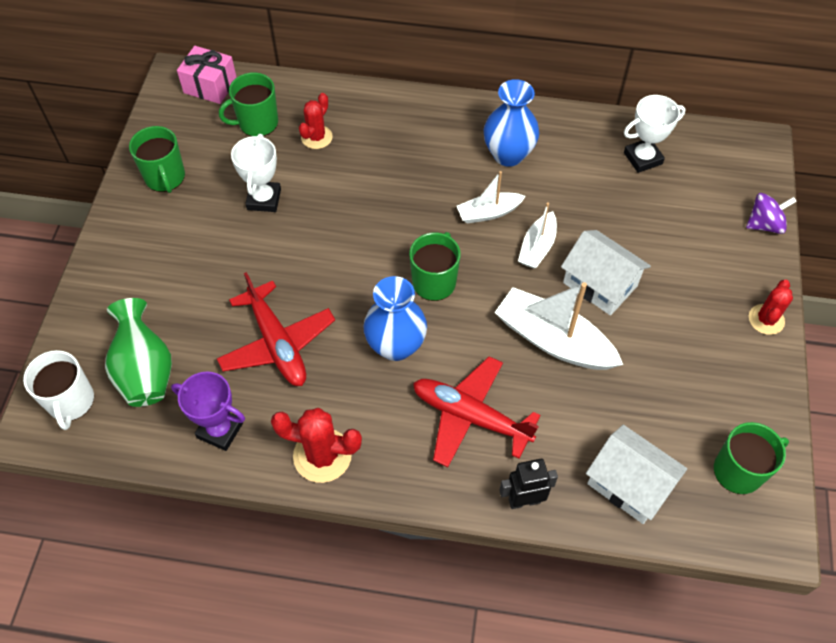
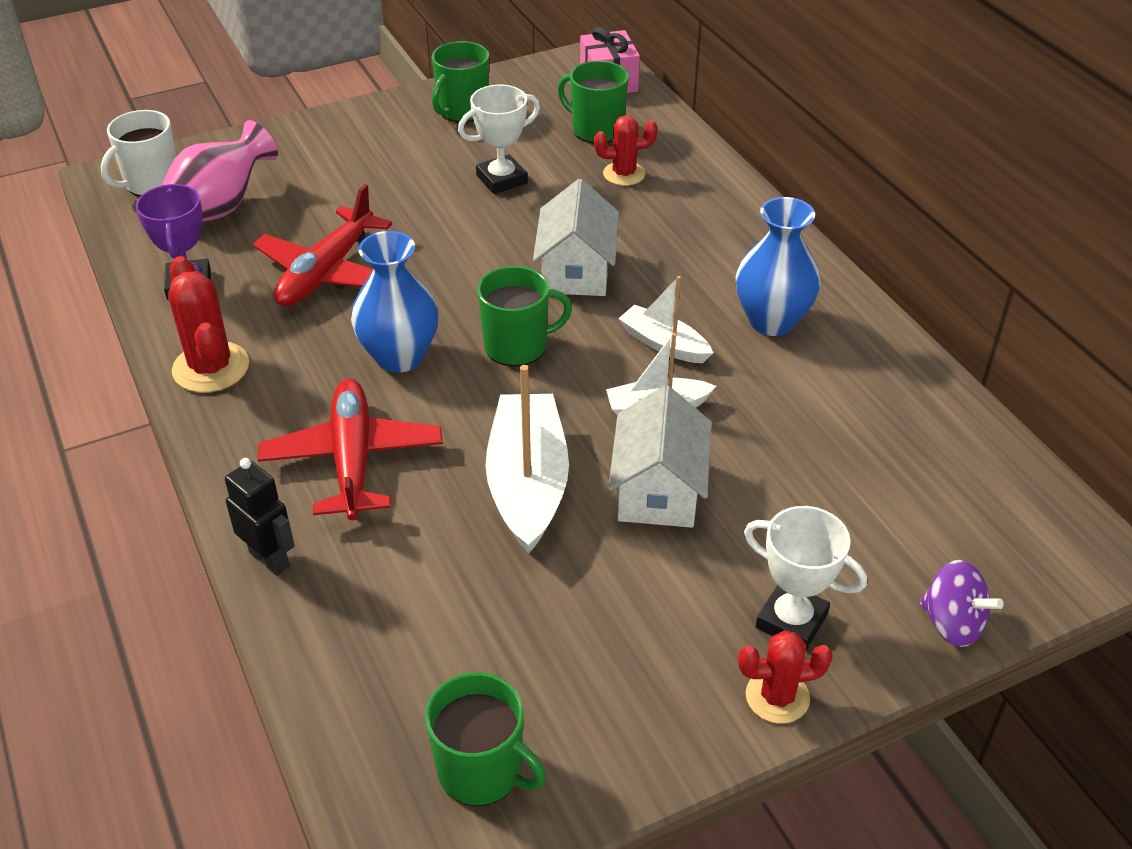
camera: 55 degrees right, 15 degrees down
green vase [105,298,172,407] -> pink vase [162,120,278,222]
white house [586,425,687,524] -> white house moved to [533,179,619,296]
white trophy [624,95,686,173] -> white trophy moved to [744,506,867,650]

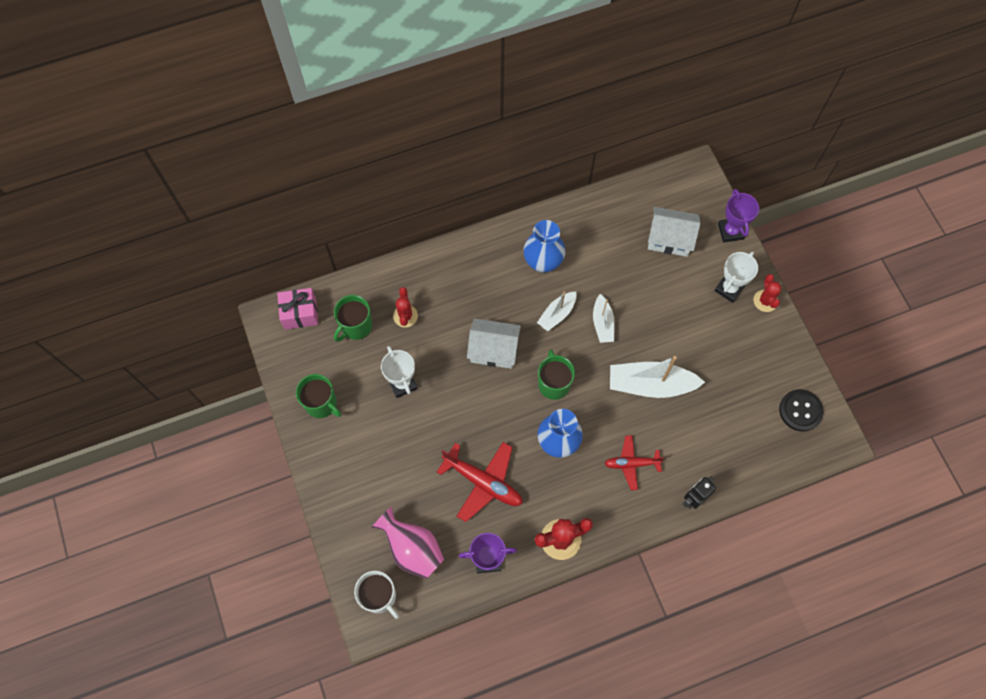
camera: 85 degrees left, 25 degrees up
red plane [258,379,443,520] -> red plane [604,435,665,490], size x0.63
green mug [425,672,546,806] -> black button [779,389,823,431]
white house [608,385,711,528] -> white house moved to [648,207,701,257]
purple spinning top [919,560,1004,647] -> purple trophy [718,189,759,243]

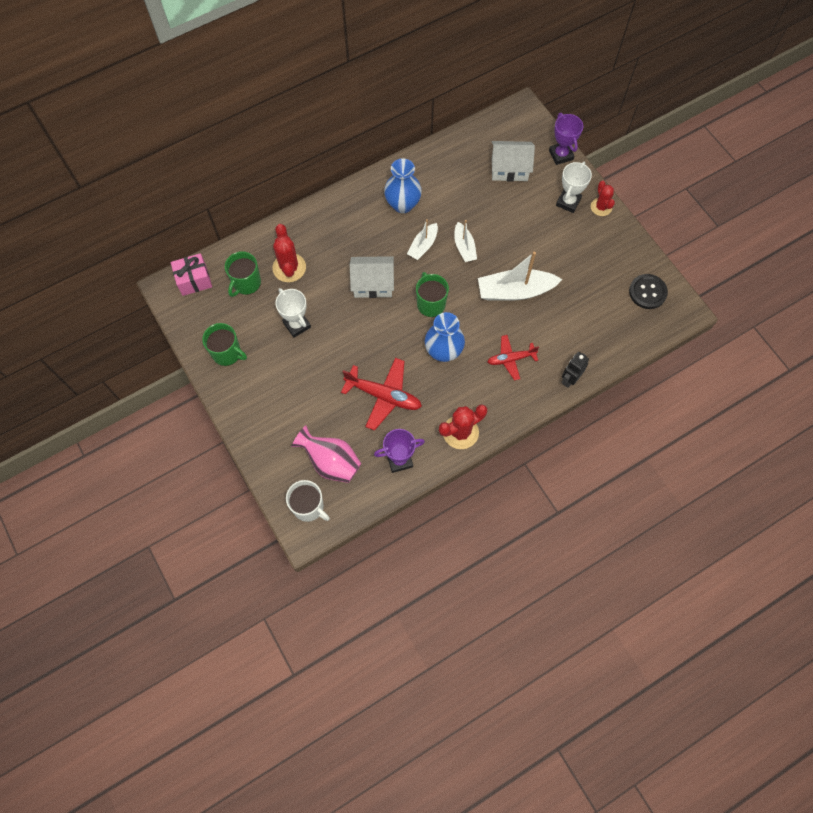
camera: 10 degrees left, 0 degrees up
red cactus [393,287,418,327] -> red cactus [272,224,306,282], size x1.51

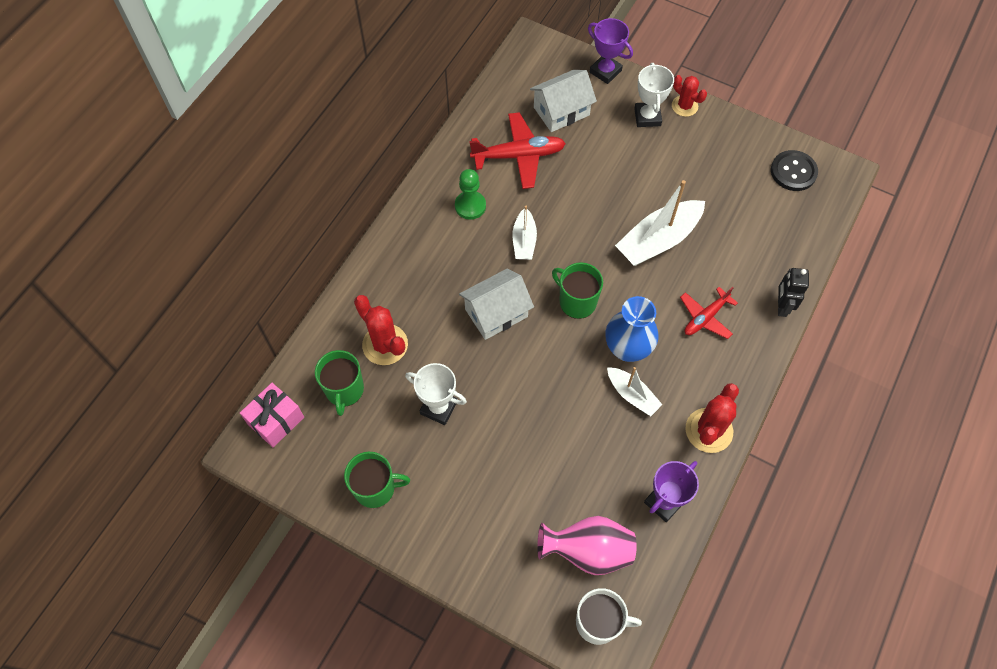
camera: 30 degrees left, 5 degrees down
red plane [341,358,422,431] -> red plane moved to [469,112,566,189]
blue vase [384,159,422,213] -> green pawn [455,169,486,220]
white boat [454,220,477,262] -> white boat moved to [607,367,662,416]

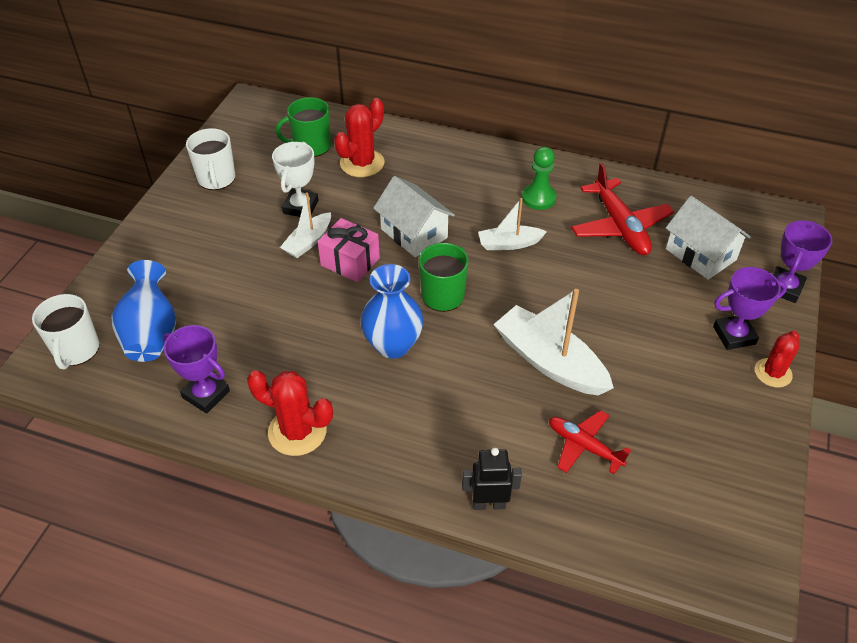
camera: 80 degrees right, 15 degrees down
pink gift [240,383,304,447] -> pink gift moved to [318,218,380,282]
green mug [344,452,410,508] -> white mug [186,128,235,190]
pink vase [537,516,637,575] -> blue vase [111,260,176,362]
white boat [607,367,662,416] -> white boat moved to [280,192,331,258]
white trophy [634,63,674,127] -> purple trophy [713,267,787,350]
red plane [680,287,738,339] -> red plane moved to [549,410,631,474]
black button [771,150,818,191] -> none

